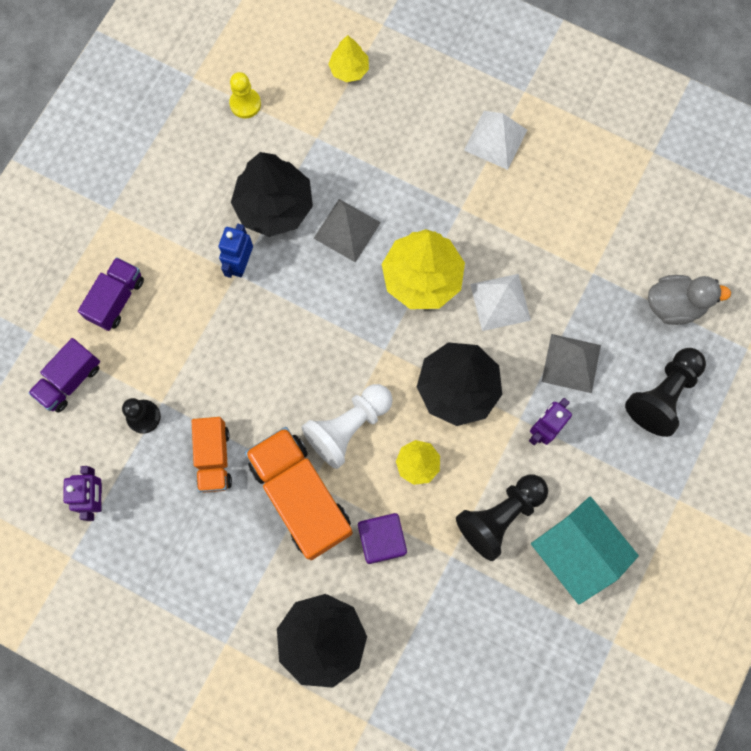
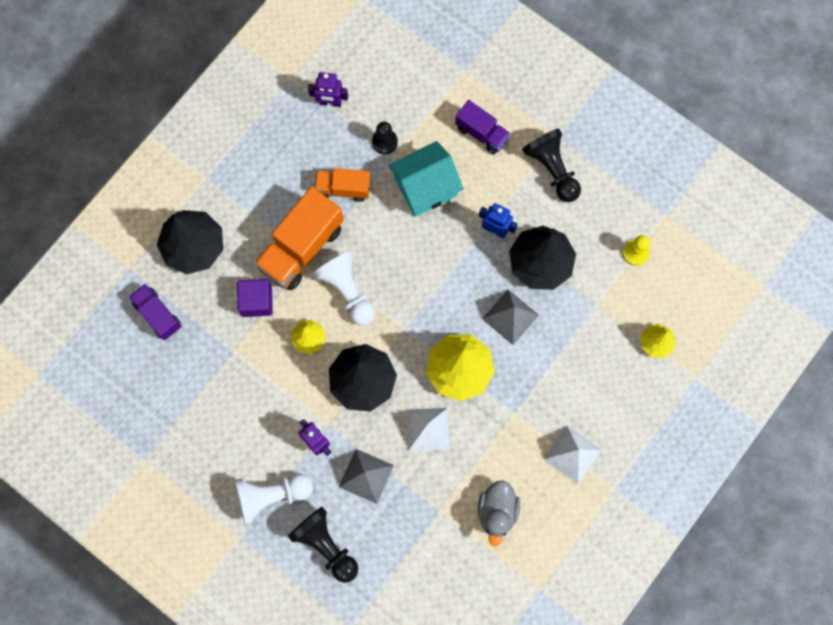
camera: 100 degrees right, 0 degrees up
purple truck [28,338,100,412] -> purple truck moved to [129,284,181,340]
orange truck [245,427,353,560] -> orange truck turned 150 degrees clockwise [254,187,344,290]
black pawn [456,475,548,561] -> black pawn moved to [522,128,581,202]
turquoise house [531,496,639,604] -> turquoise house moved to [388,141,464,217]
grey duck [648,275,731,325] -> grey duck moved to [477,480,520,547]
none -> white pawn [235,474,313,524]

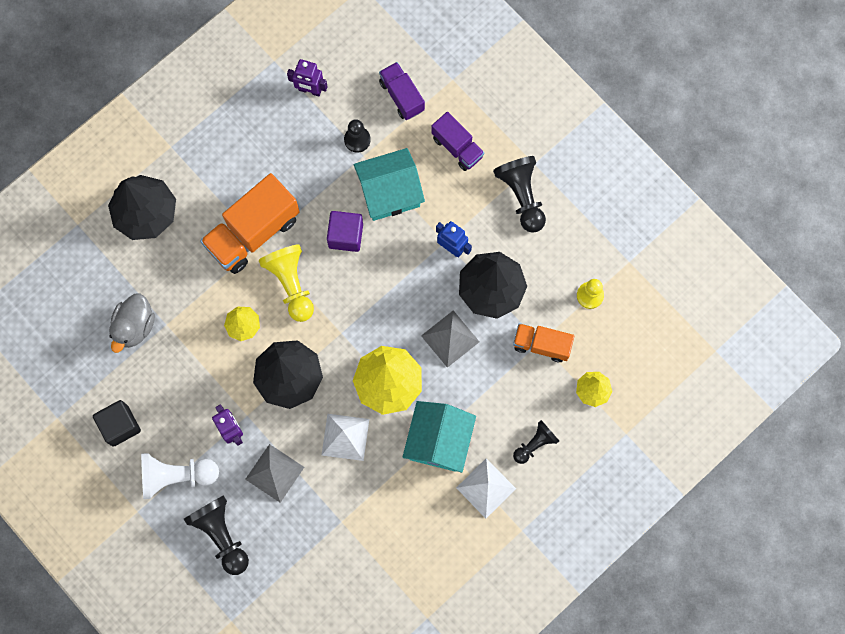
camera: 10 degrees right, 0 degrees up
purple truck [129,284,181,340] -> purple truck moved to [379,62,425,120]
purple cube [237,279,273,317] -> purple cube moved to [327,211,363,252]
white pawn [313,251,375,326] -> yellow pawn [258,244,314,322]
orange truck [314,168,370,202] -> orange truck moved to [513,323,574,362]
grey duck [477,480,520,547] -> grey duck moved to [109,294,155,353]
none -> black cube [93,400,141,447]
none -> turquoise house [403,401,476,473]
none -> black pawn [513,420,559,464]

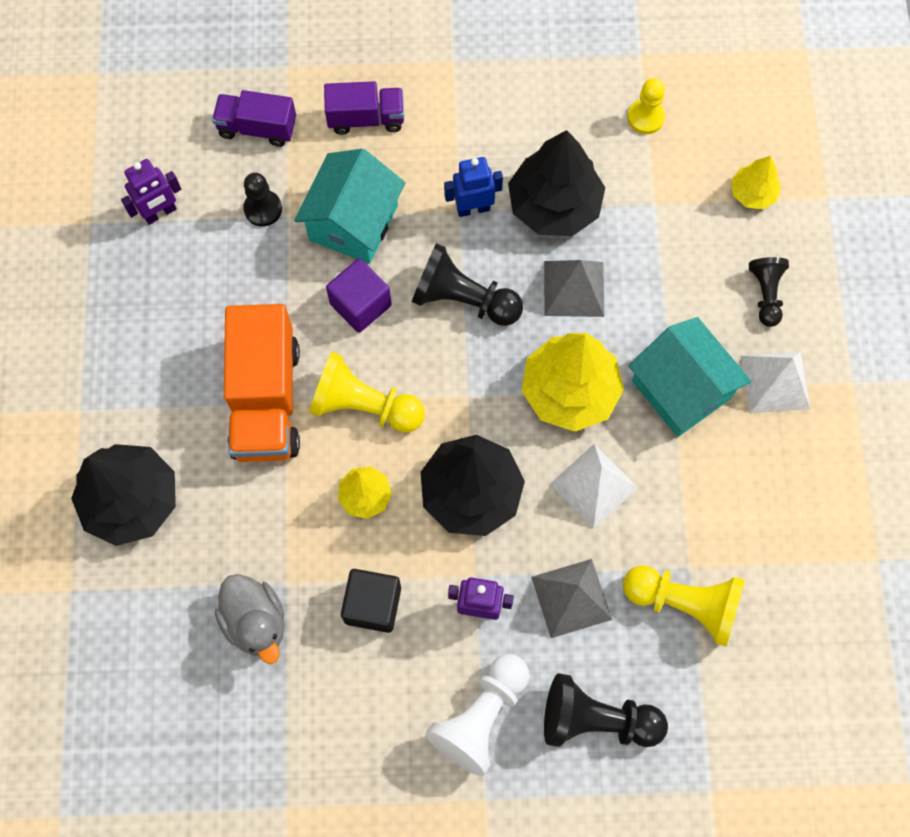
camera: 50 degrees left, 5 degrees down
black cube [93,400,141,447] -> black cube moved to [341,569,401,633]
black pawn [493,156,546,233] -> black pawn moved to [412,243,523,326]
orange truck [513,323,574,362] -> none
none -> yellow pawn [623,566,745,647]

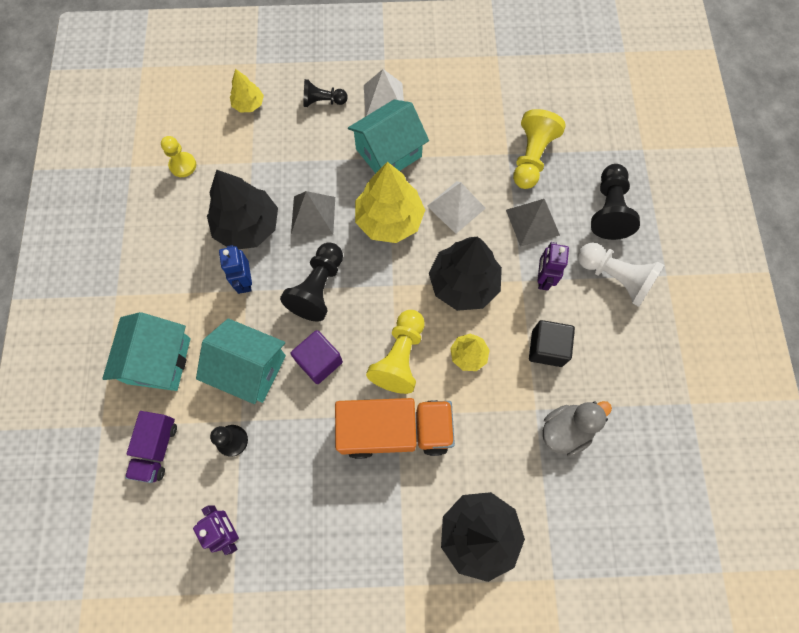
camera: 90 degrees left, 0 degrees up
purple truck [324,81,404,135] -> turquoise house [102,312,191,391]

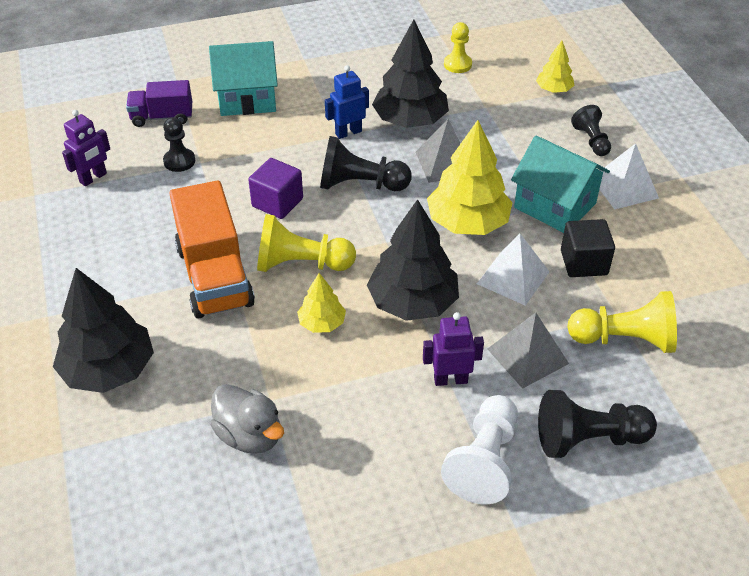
camera: 75 degrees right, 25 degrees down
turquoise house [196,318,286,404] -> none
black cube [529,320,575,367] -> black cube moved to [561,219,615,277]

